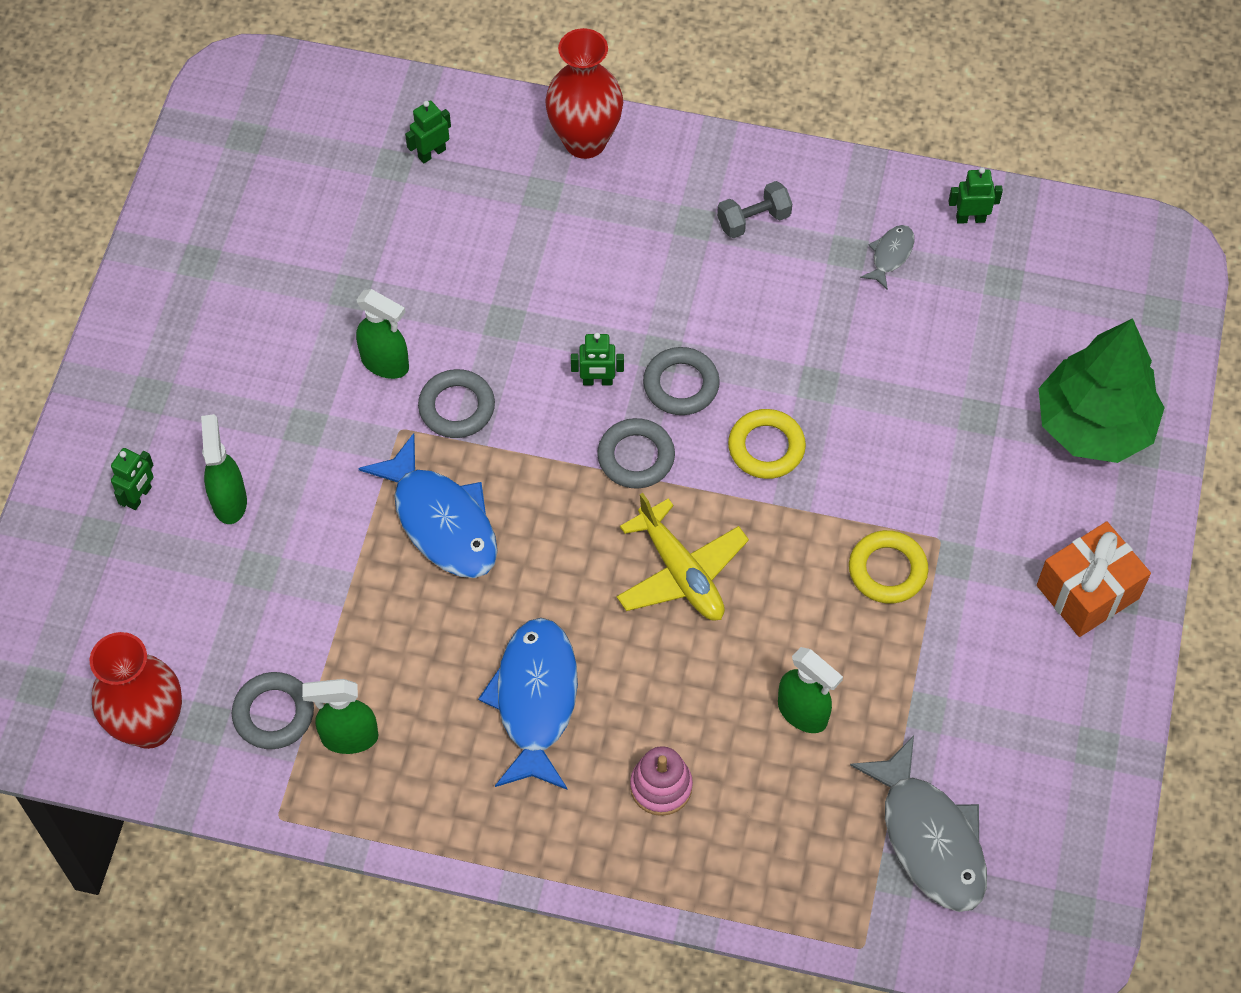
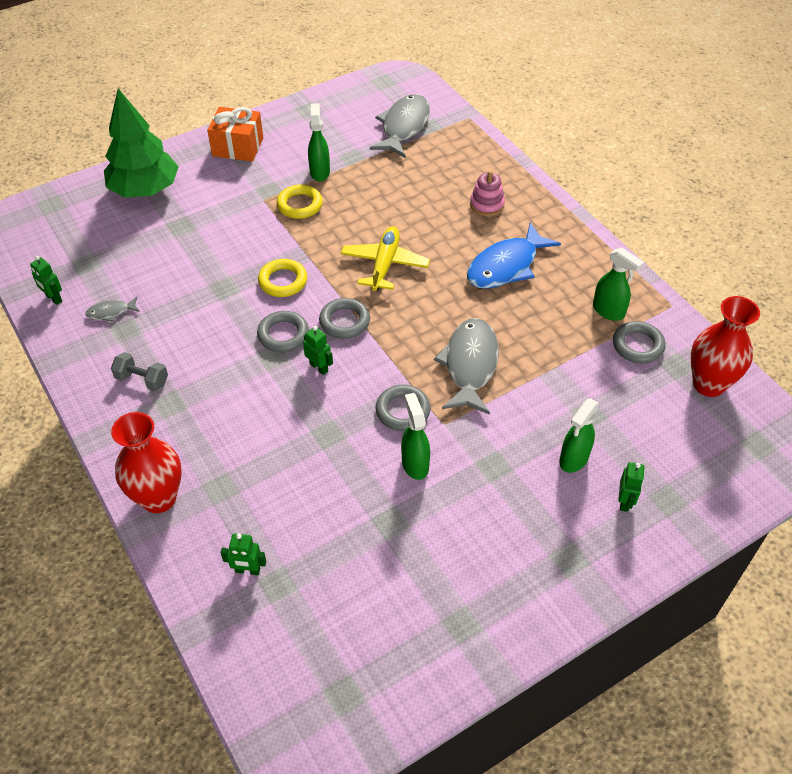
camera: 135 degrees left, 10 degrees down
green robot [111,448,154,510] -> green robot turned 120 degrees clockwise [618,462,645,512]
blue fish [358,433,498,578] -> grey fish [434,318,499,415]
green spray bottle [778,647,843,733] -> green spray bottle moved to [308,103,330,181]

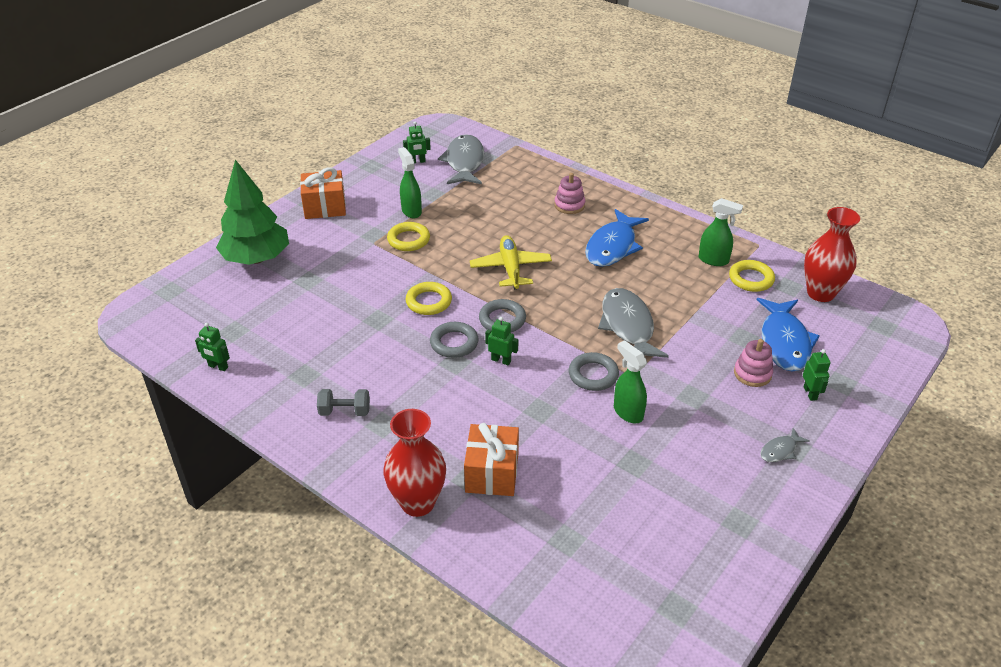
camera: 20 degrees left, 10 degrees down
grey fish [85,297,140,322] -> grey fish moved to [760,428,810,462]
green robot [220,533,266,575] -> green robot moved to [403,121,431,163]
green spray bottle [559,399,599,473] -> pink stacking toy [734,339,773,387]
grey ring [613,321,666,363] -> yellow ring [729,260,775,292]
none -> orange gift [464,423,519,496]
none -> blue fish [757,298,820,372]

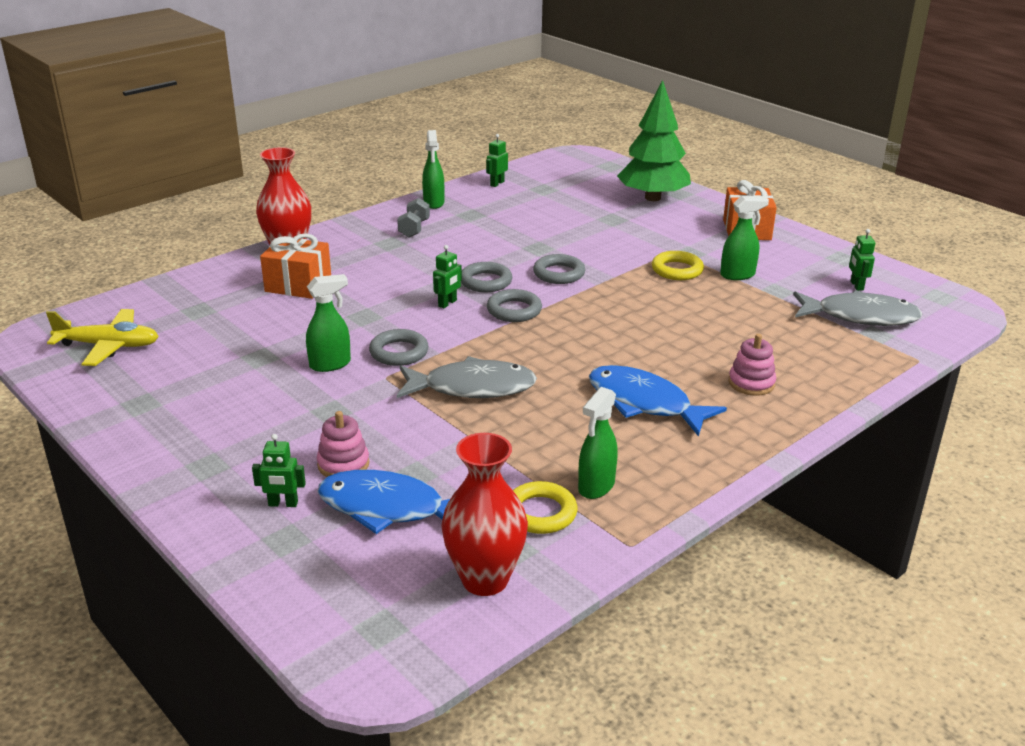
camera: 100 degrees right, 10 degrees down
yellow ring [405,282,452,315] -> grey ring [533,254,585,284]
yellow plane [470,235,552,290] -> yellow plane moved to [46,309,159,366]
grey fish [760,428,810,462] -> none
none -> green spray bottle [422,130,444,209]

